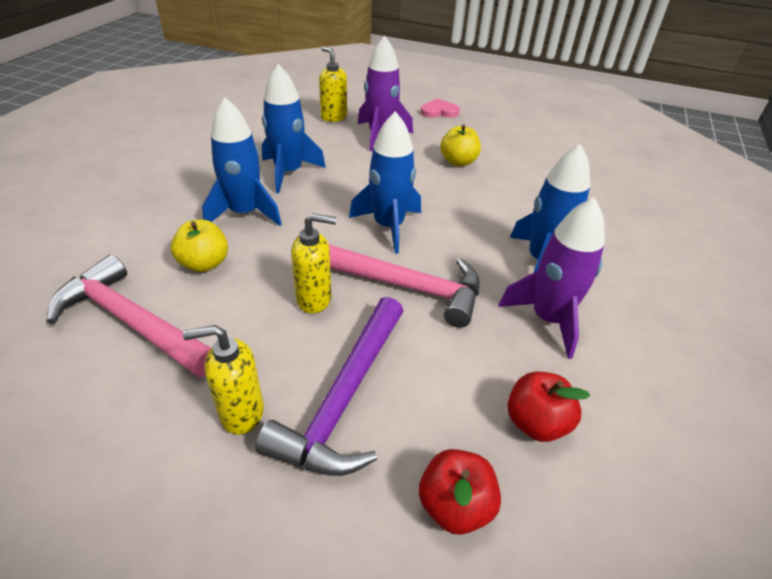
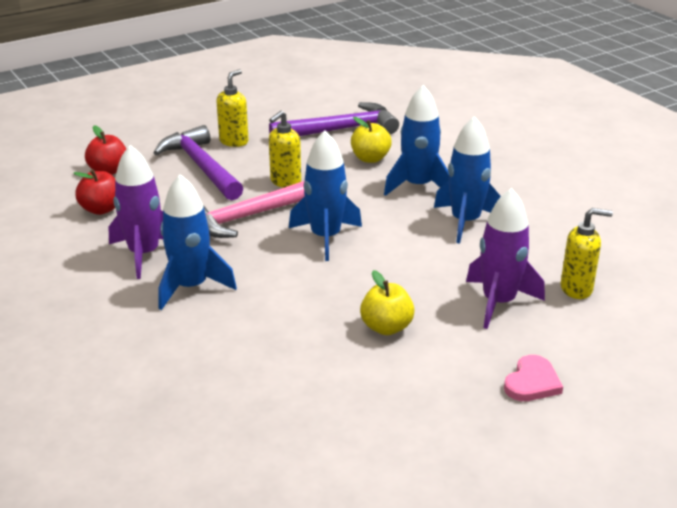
camera: 130 degrees right, 10 degrees down
pink hammer [47,254,211,377] -> purple hammer [269,102,399,136]

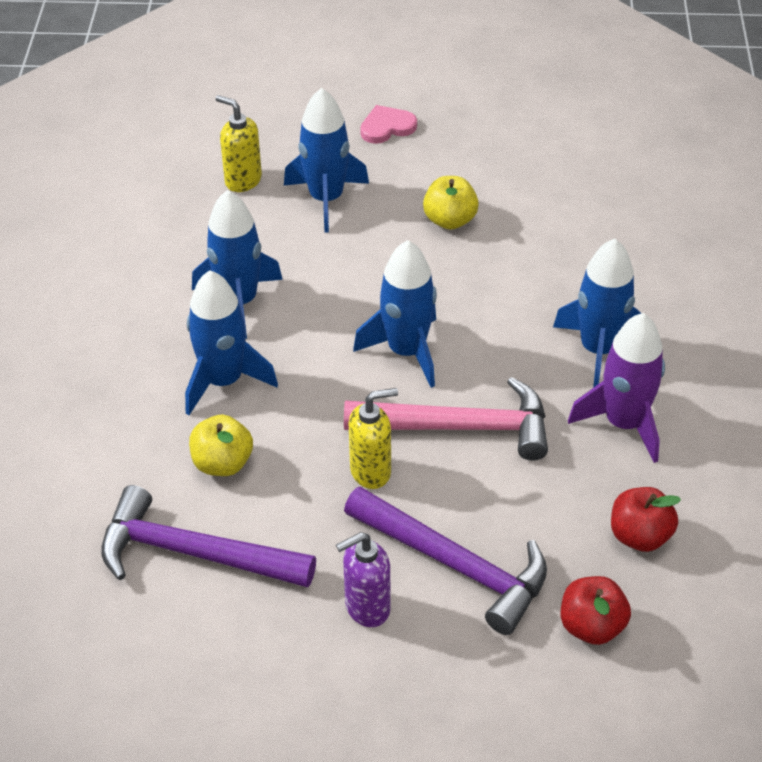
camera: 145 degrees left, 15 degrees up
purple hammer [154,125,243,201] -> purple hammer turned 60 degrees counterclockwise [344,487,547,635]
yellow soap dispenser [216,69,249,147] -> purple soap dispenser [336,532,390,627]
purple rocket [466,188,545,329] -> blue rocket [284,88,369,232]

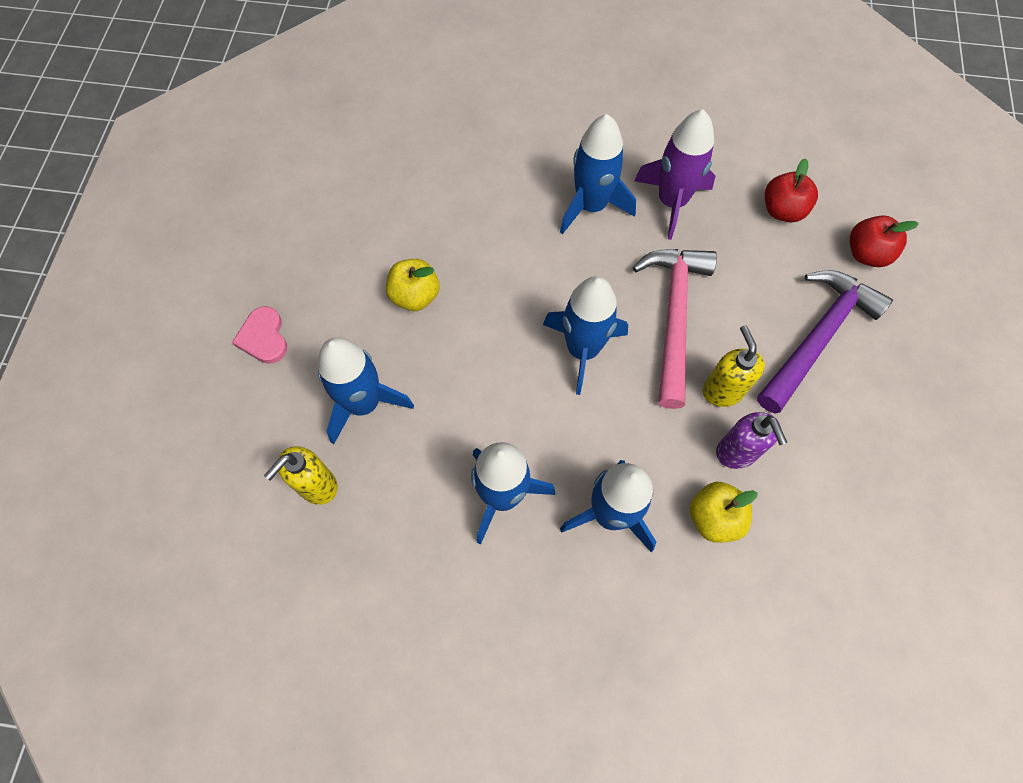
camera: 85 degrees left, 20 degrees up
purple hammer [101,485,316,588] -> none
purple soap dispenser [336,532,390,627] -> purple soap dispenser moved to [716,412,788,469]

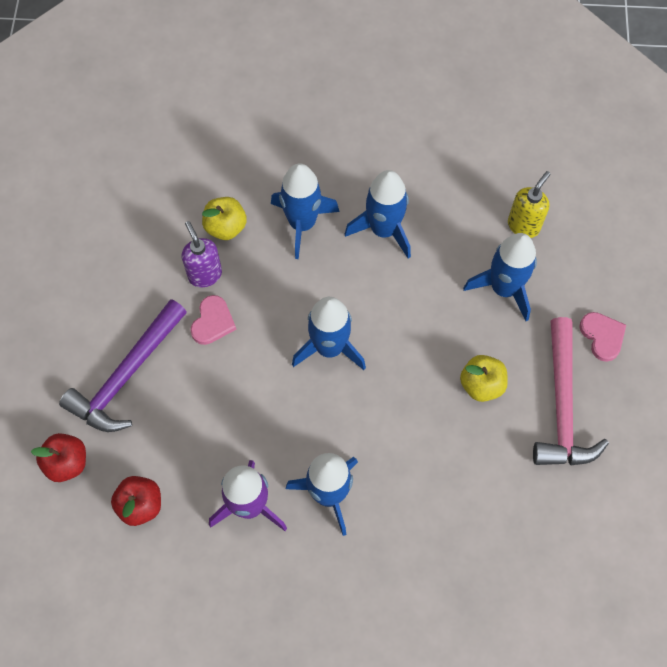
camera: 175 degrees right, 0 degrees up
pink hammer [633,249,717,409] -> pink hammer moved to [533,317,609,465]
yellow soap dispenser [703,325,765,407] -> pink heart [190,295,236,345]

